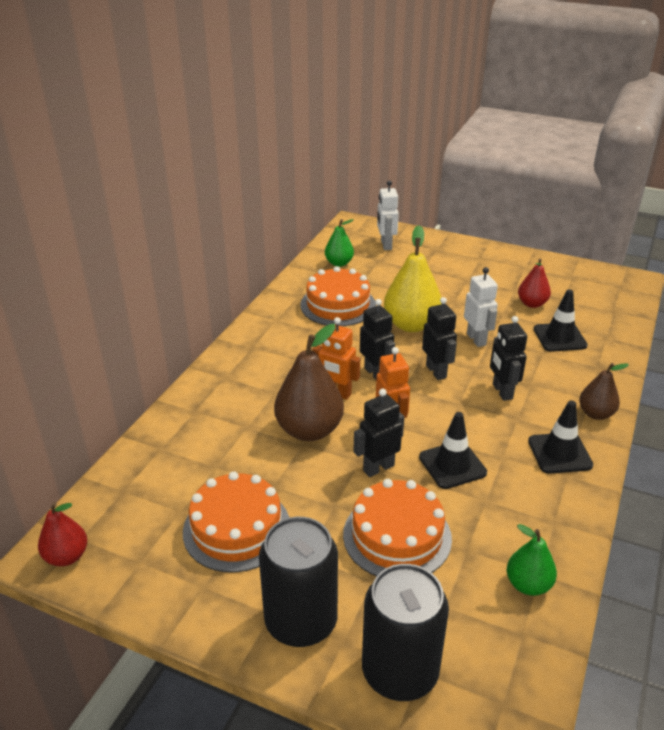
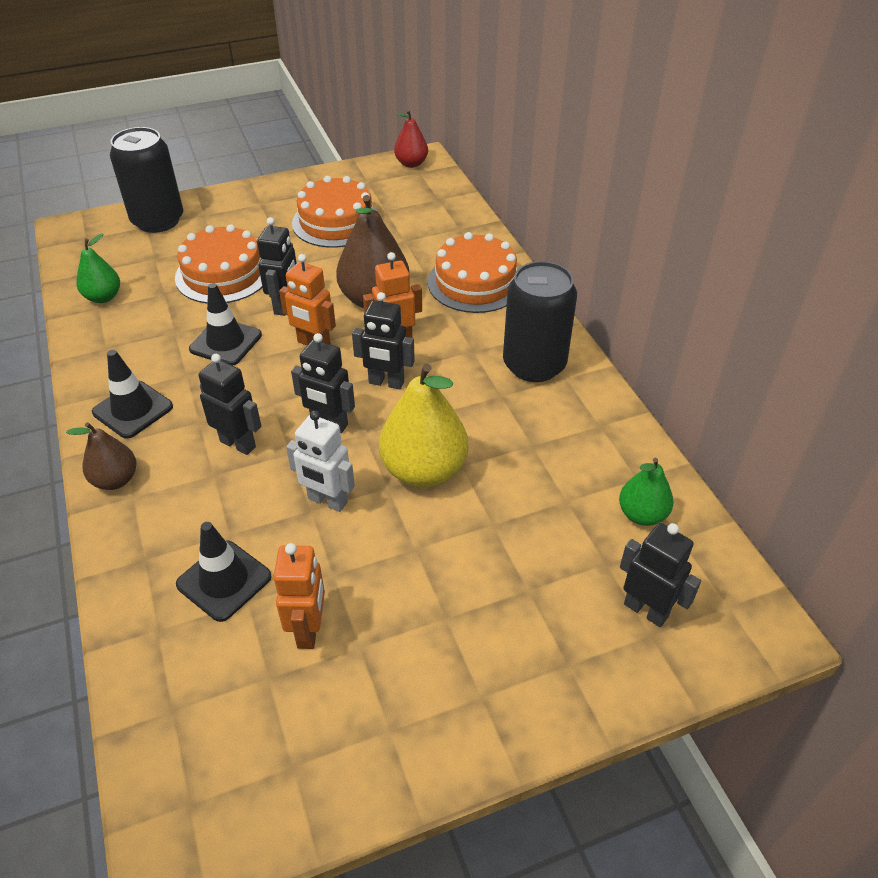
camera: 135 degrees right, 10 degrees up
black can [259,517,338,647] -> black can moved to [503,261,577,382]
orange cake [300,266,376,326] -> orange cake moved to [428,232,518,313]
white robot [377,180,399,250] -> black robot [620,523,701,627]
red pear [518,258,551,308] -> orange robot [274,543,325,649]

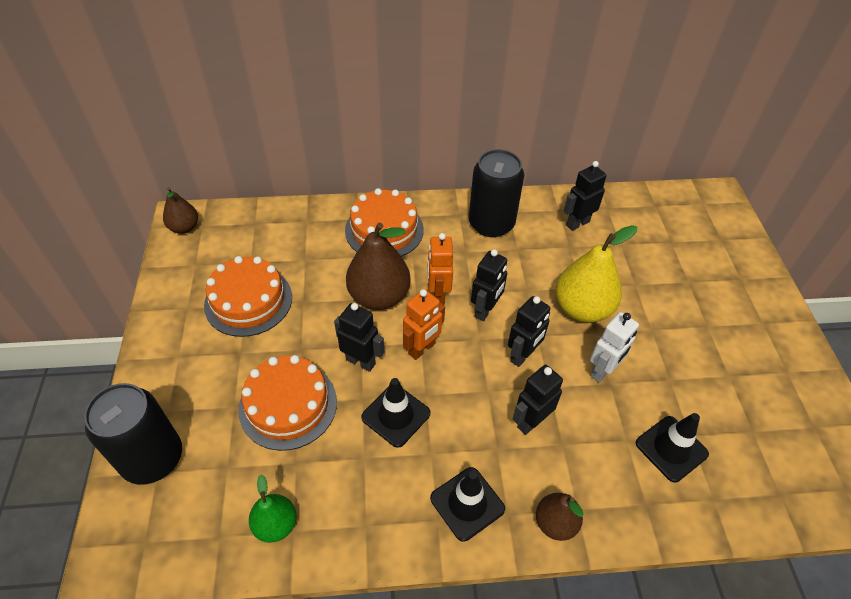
camera: 75 degrees left, 5 degrees up
orange robot [274,543,325,649] -> none
red pear [394,110,428,168] -> brown pear [163,187,198,234]
green pear [619,458,674,526] -> none
black robot [620,523,701,627] -> black robot moved to [564,161,607,231]

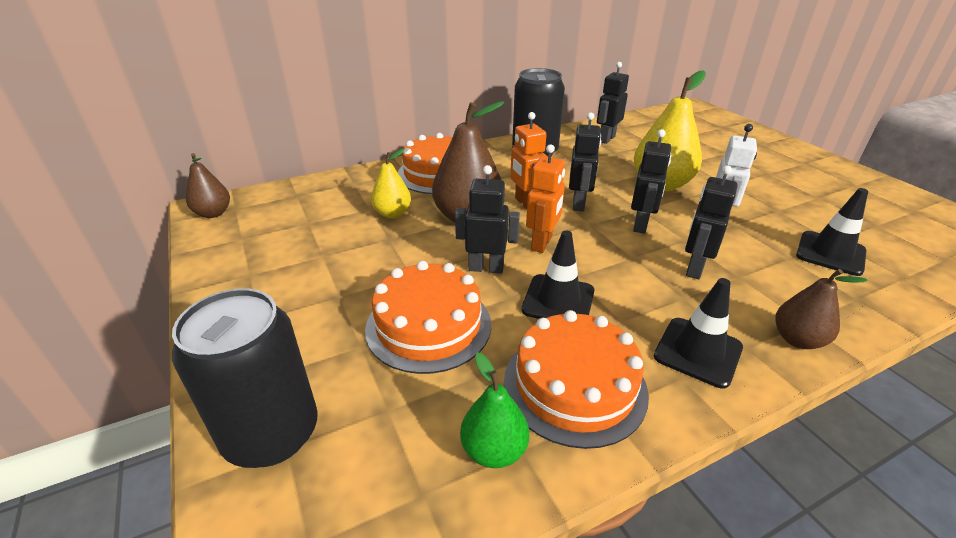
camera: 20 degrees left, 15 degrees down
orange cake [204,256,292,337] -> orange cake moved to [504,310,649,449]
none -> yellow pear [371,149,411,218]

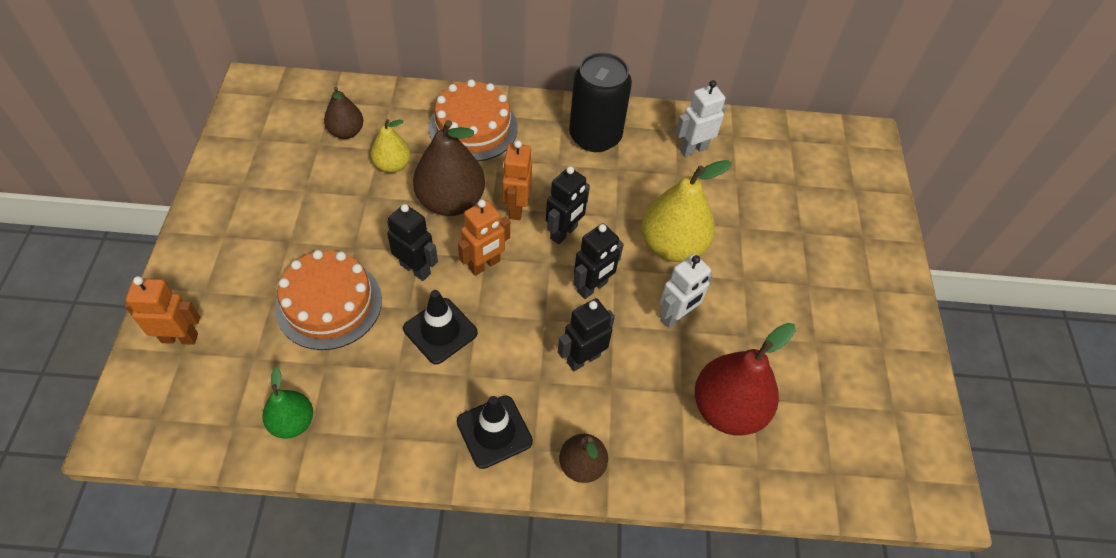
camera: 25 degrees right, 20 degrees up
black can [172,288,318,468] -> orange robot [124,276,200,345]
brown pear [186,153,230,218] -> brown pear moved to [324,87,363,139]
orange cake [504,310,649,449] -> none
black robot [597,62,629,144] -> white robot [675,80,727,157]
black traffic cone [796,188,868,276] -> red pear [695,323,796,435]

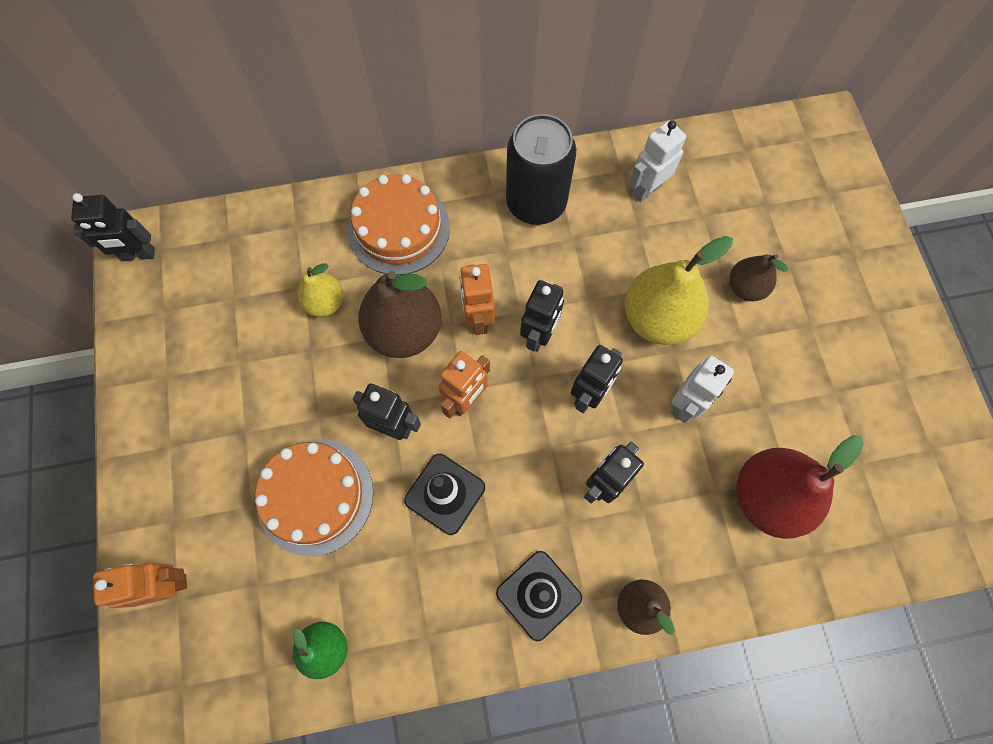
camera: 10 degrees left, 15 degrees up
brown pear [324,87,363,139] -> brown pear moved to [729,254,789,301]
none -> black robot [71,193,155,261]

